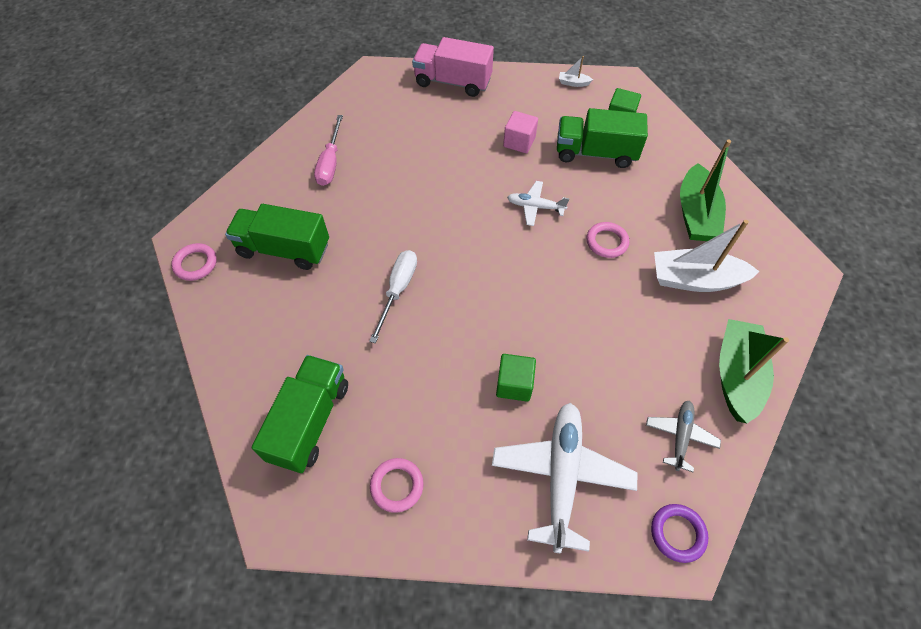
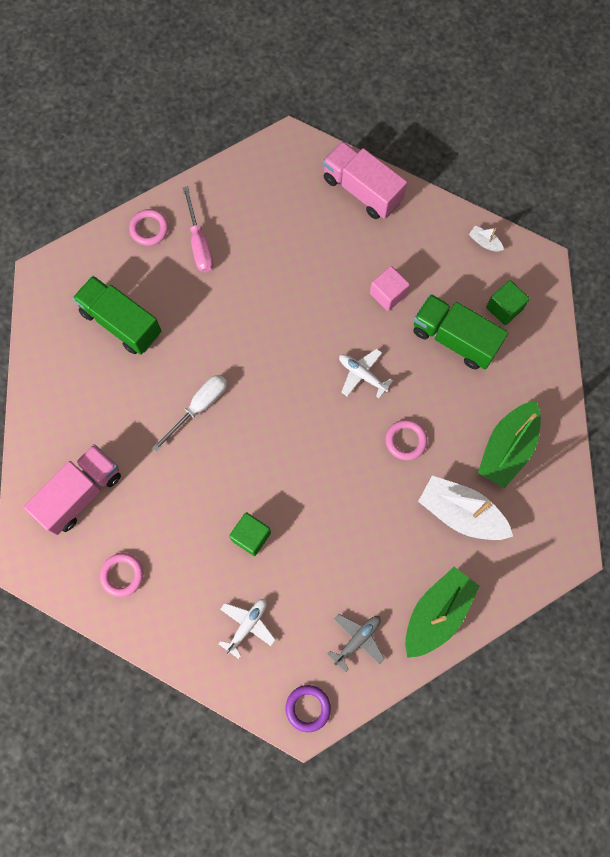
camera: 25 degrees right, 15 degrees up
pink ring [171,243,217,281] -> pink ring moved to [129,209,169,246]
green truck [252,355,348,473] -> pink truck [23,444,121,535]
pink screwdriver [314,115,343,186] -> pink screwdriver turned 45 degrees counterclockwise [183,186,213,272]
white plane [492,403,638,553] -> white plane [219,599,275,659], size x0.53

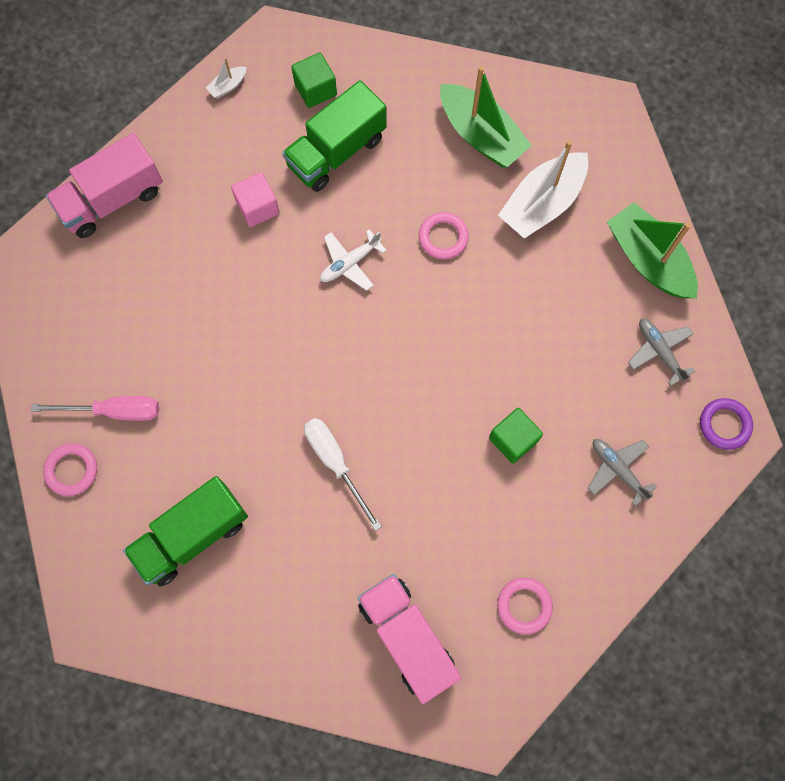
camera: 75 degrees left, 0 degrees up
white plane [219,599,275,659] -> grey plane [588,439,657,506]

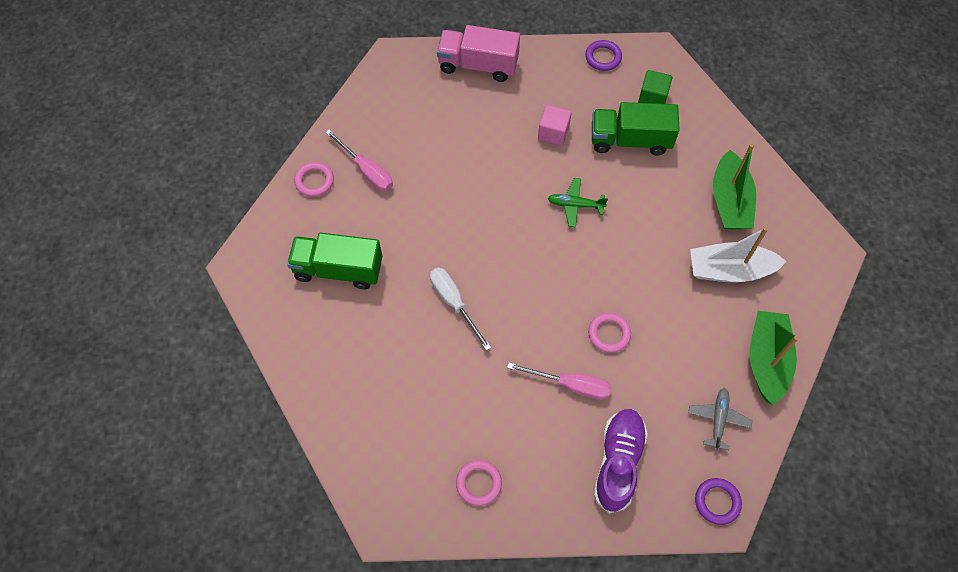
camera: 45 degrees right, 10 degrees down
white boat [206,58,246,98] -> purple ring [585,40,622,71]
white screwdriver [304,418,382,531] -> white screwdriver turned 45 degrees counterclockwise [430,268,491,351]
white plane [320,229,387,291] -> green plane [547,178,608,227]
pink truck [358,574,461,704] -> none
pink ring [419,212,469,259] -> pink ring moved to [588,313,631,353]
green cube [489,408,543,464] -> pink screwdriver [507,362,611,400]
grey plane [588,439,657,506] -> purple shoe [594,409,648,514]

